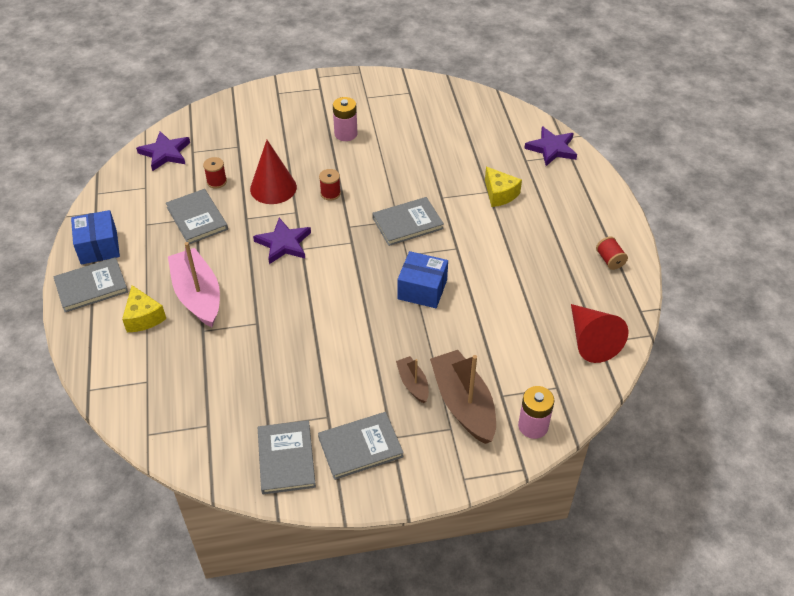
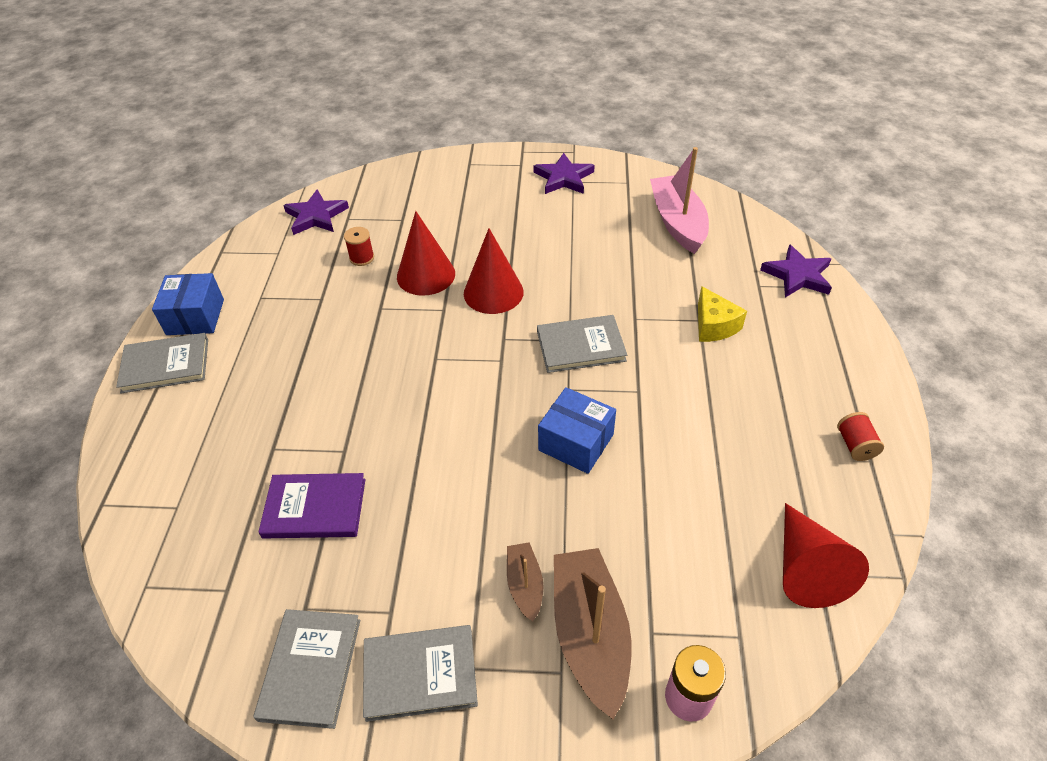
camera: 15 degrees right, 0 degrees up
yellow cheese [122,285,166,332] -> none
grey book [166,189,228,244] -> none
pink boat [168,242,220,327] -> pink boat moved to [650,147,709,254]
purple star [253,218,311,264] -> purple star moved to [533,153,595,194]
red spool [319,169,341,201] -> red cone [464,228,524,314]
pink battery [333,97,357,141] -> none
none -> purple book [258,473,365,539]

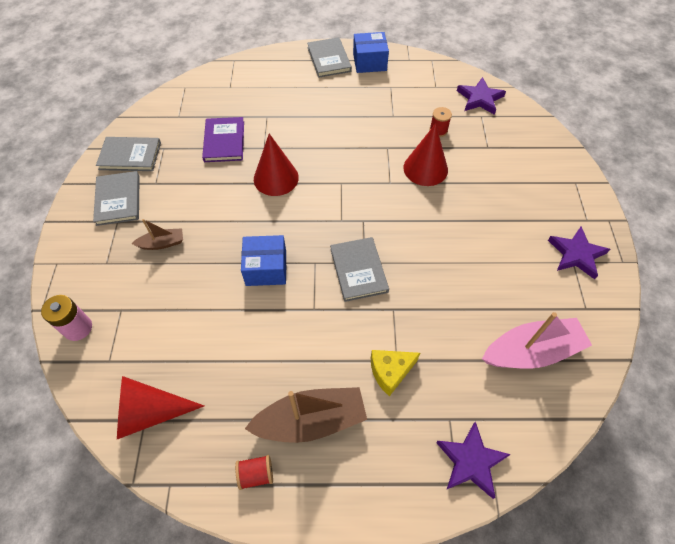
camera: 85 degrees right, 10 degrees up
red cone [464,228,524,314] -> red cone moved to [254,134,299,196]
blue box [538,387,616,474] -> blue box turned 60 degrees clockwise [241,235,286,286]
brown boat [554,548,632,719] -> brown boat moved to [245,387,367,443]

